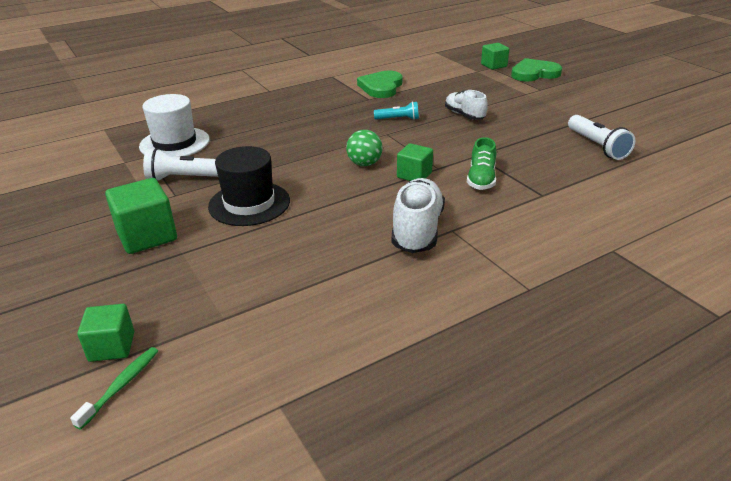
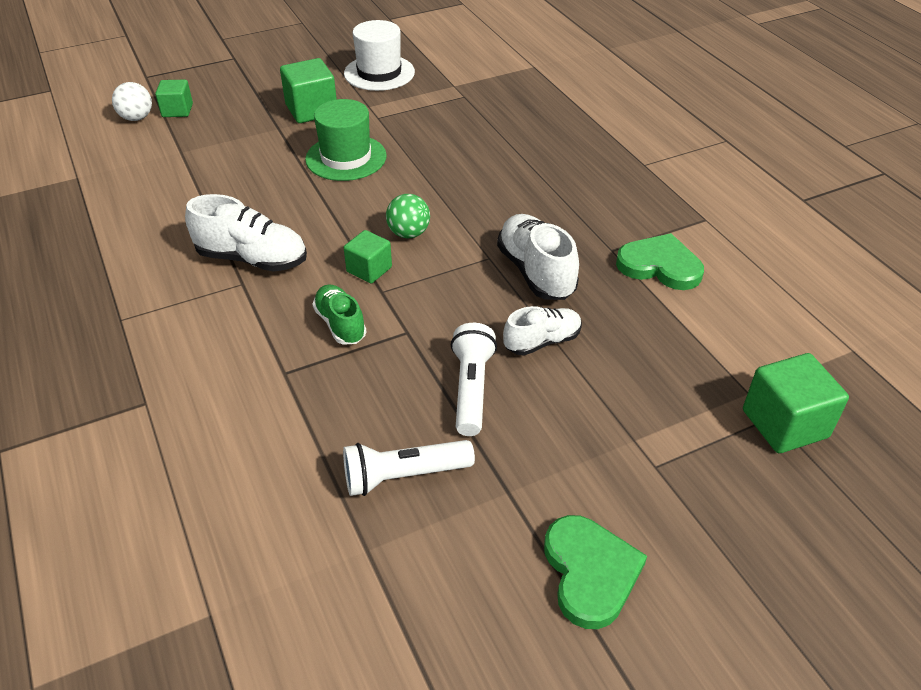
camera: 95 degrees right, 10 degrees up
green toothbrush [70,347,158,430] -> white ball [112,82,152,121]
white hat [139,94,210,157] -> white hat moved to [344,20,415,91]
white flashlight [143,148,218,181] -> white flashlight moved to [451,323,497,436]
black hat [208,146,290,226] -> green hat [305,99,387,181]
turquoise flashlight [374,101,419,120] -> white shoe [497,214,579,300]
green shoe [467,137,496,190] -> green shoe turned 45 degrees clockwise [312,285,367,345]
green cube [481,43,509,70] -> green cube [743,353,849,453], size x1.59
green heart [511,58,562,81] -> green heart moved to [544,515,647,629]

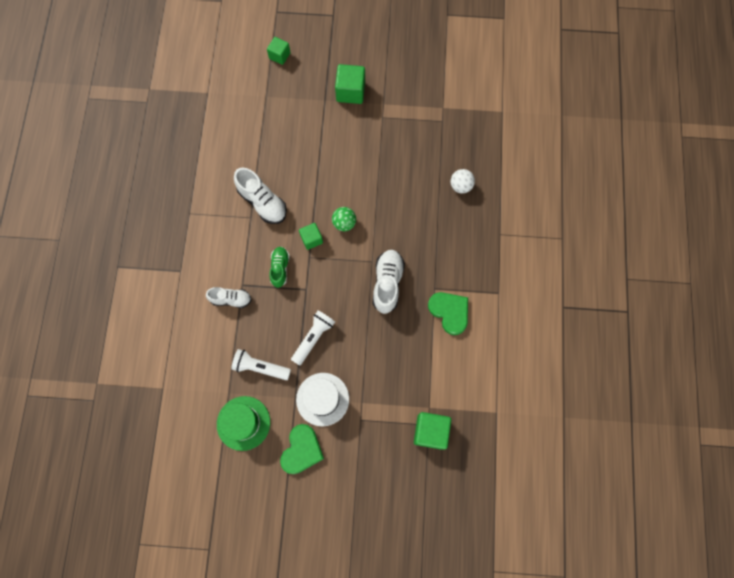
camera: 30 degrees right, 30 degrees up
white ball [112,82,152,121] -> white ball moved to [450,169,475,193]
green hat [305,99,387,181] -> green hat moved to [217,396,270,451]
white hat [344,20,415,91] -> white hat moved to [296,373,349,427]
white shoe [503,306,582,355] -> white shoe moved to [206,287,252,308]

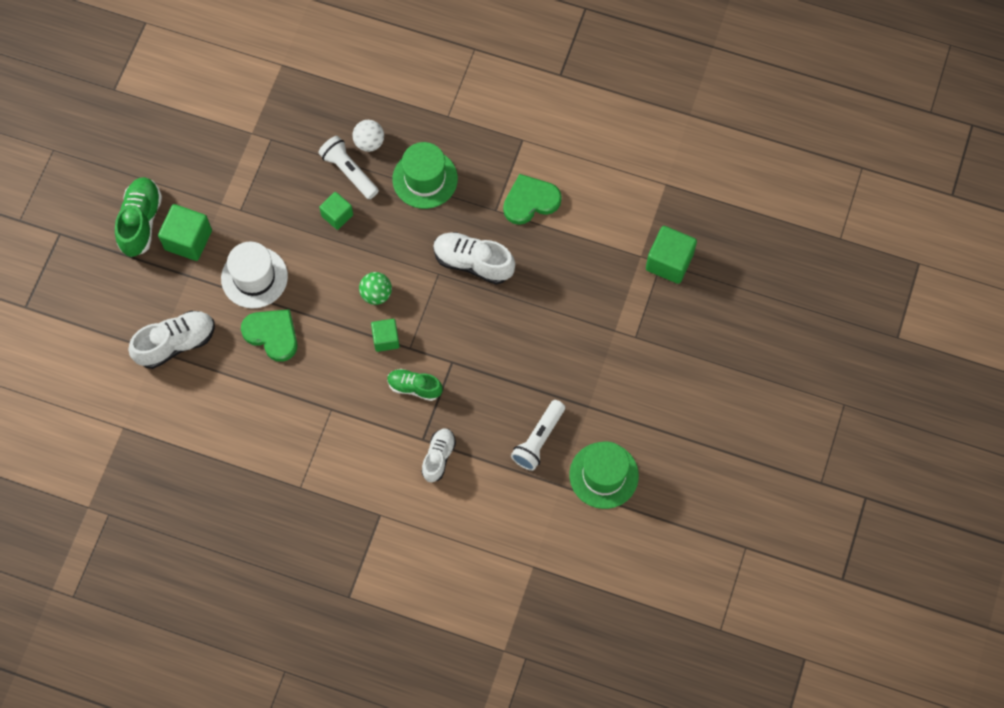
camera: 75 degrees left, 5 degrees down
white shoe [234,168,287,224] -> white shoe moved to [128,311,215,369]
green cube [267,37,291,65] -> green cube moved to [319,192,353,230]
green heart [280,424,324,474] -> green heart moved to [241,309,297,362]
white flashlight [291,310,335,366] -> white flashlight moved to [318,136,379,199]
white hat [296,373,349,427] -> white hat moved to [221,241,288,308]
none -> green shoe [115,177,162,257]
none -> green hat [392,142,458,209]

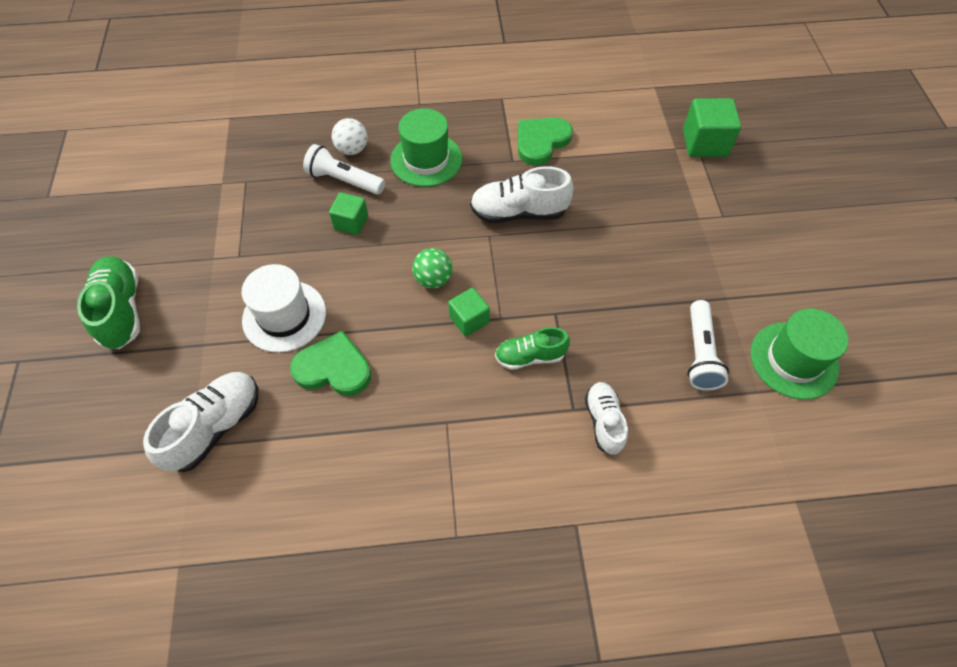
camera: 25 degrees left, 10 degrees down
green cube [158,204,212,261] -> none

